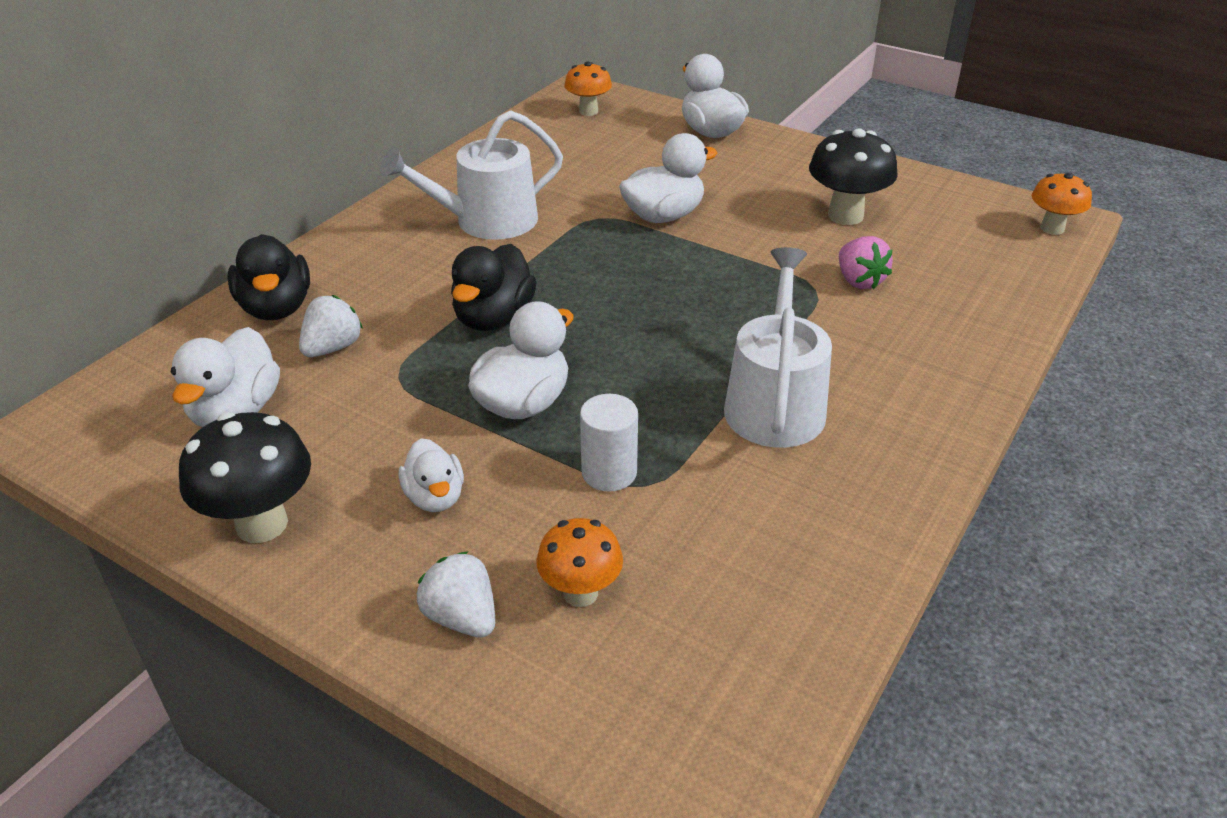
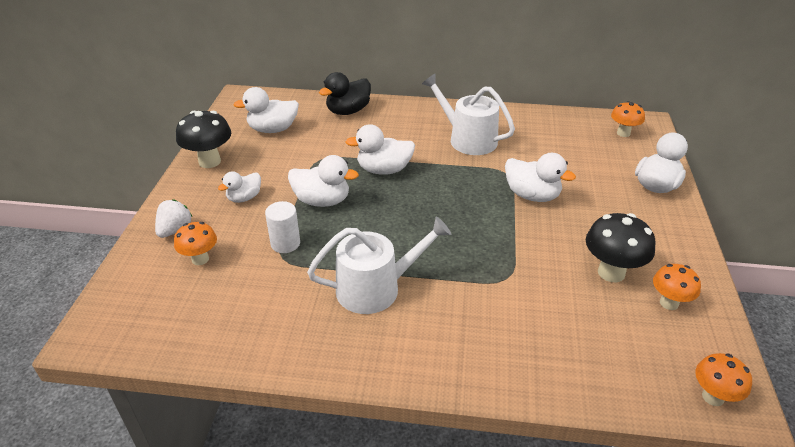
camera: 65 degrees right, 0 degrees up
white strawberry [299,295,363,357] -> none
black duck [451,244,537,331] -> white duck [346,124,415,175]
pink strawberry [839,236,893,289] -> none
none -> orange mushroom [653,264,701,310]

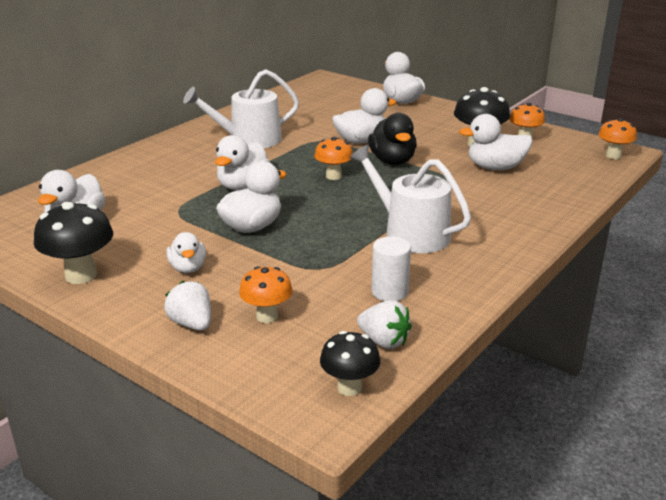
camera: 60 degrees left, 10 degrees down
white cylinder [265,201,300,253] -> white cylinder moved to [372,237,411,301]
white watering can [307,217,451,314] -> white watering can turned 60 degrees counterclockwise [350,145,471,253]
black duck [319,72,371,115] -> black duck moved to [368,113,417,165]
orange mushroom [611,101,645,137] -> orange mushroom moved to [314,137,353,180]
none -> black mushroom [320,331,380,396]
none -> white strawberry [357,300,412,349]
none -> white duck [459,114,532,170]

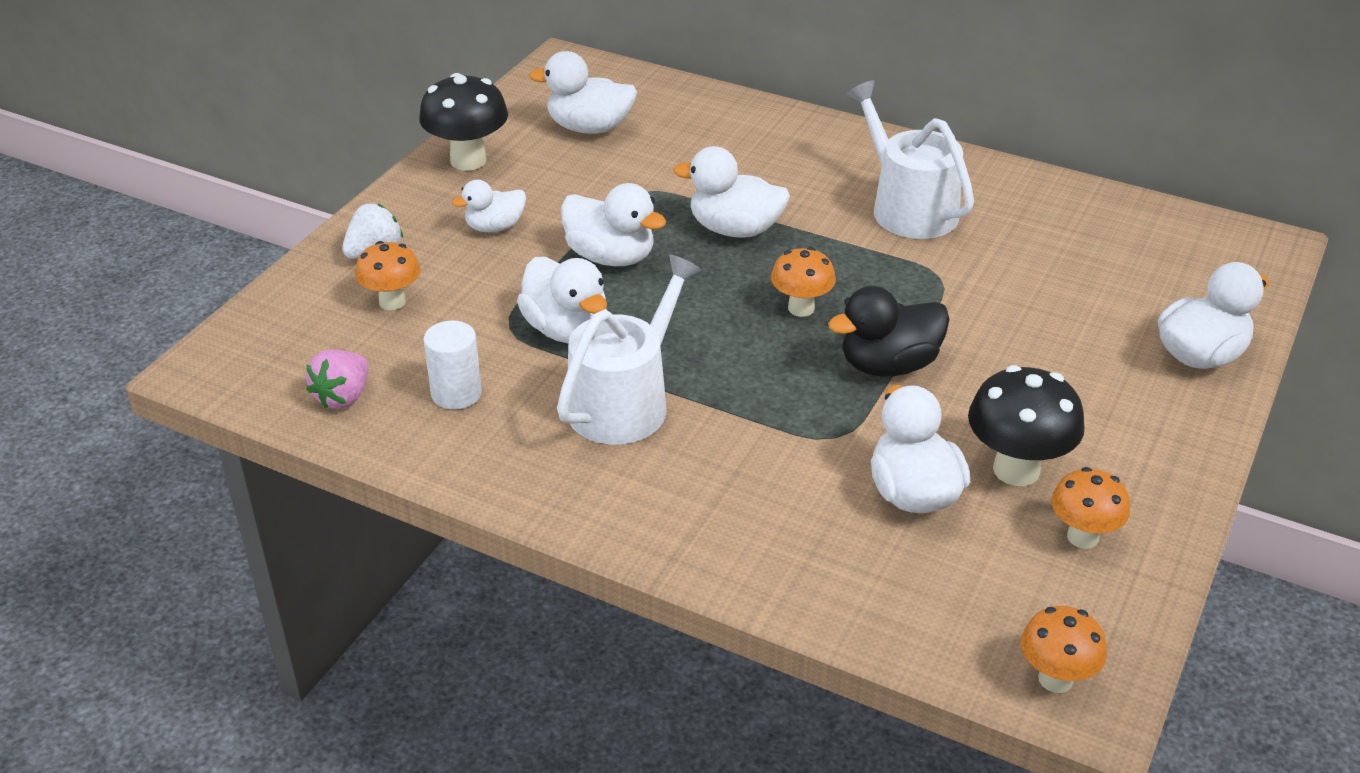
camera: 80 degrees right, 10 degrees up
black mushroom [320,331,380,396] -> none
white duck [332,88,396,144] -> white duck moved to [517,257,607,343]
white strawberry [357,300,412,349] -> pink strawberry [306,349,369,409]

